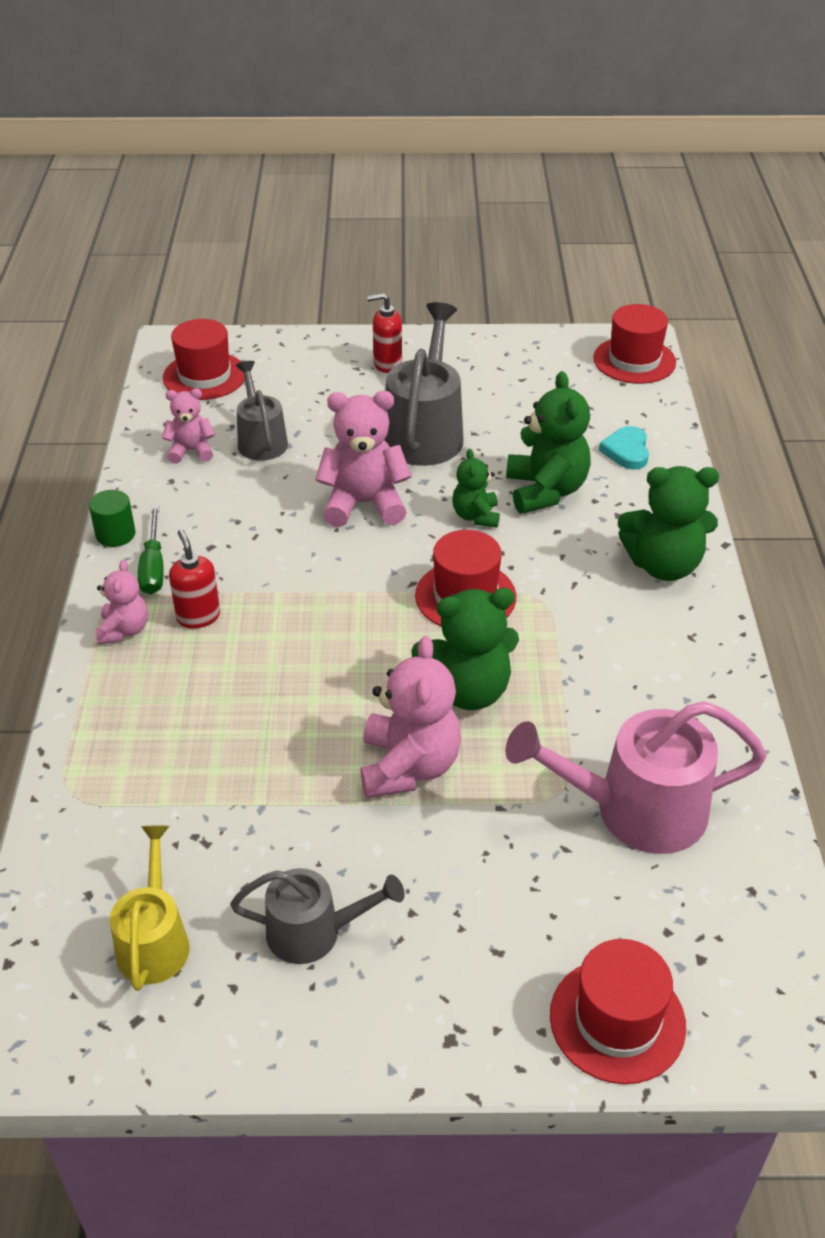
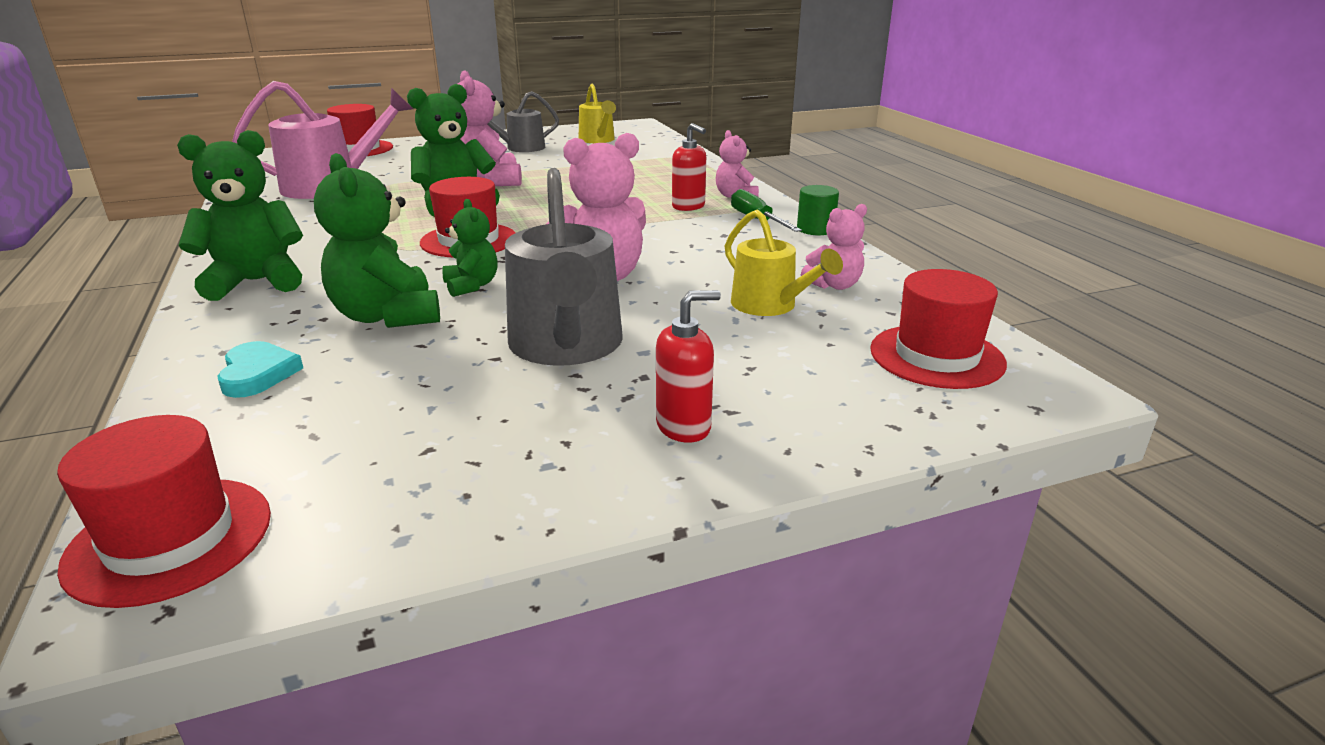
camera: 160 degrees right, 15 degrees down
grey watering can [236,361,288,461] -> yellow watering can [725,209,843,316]

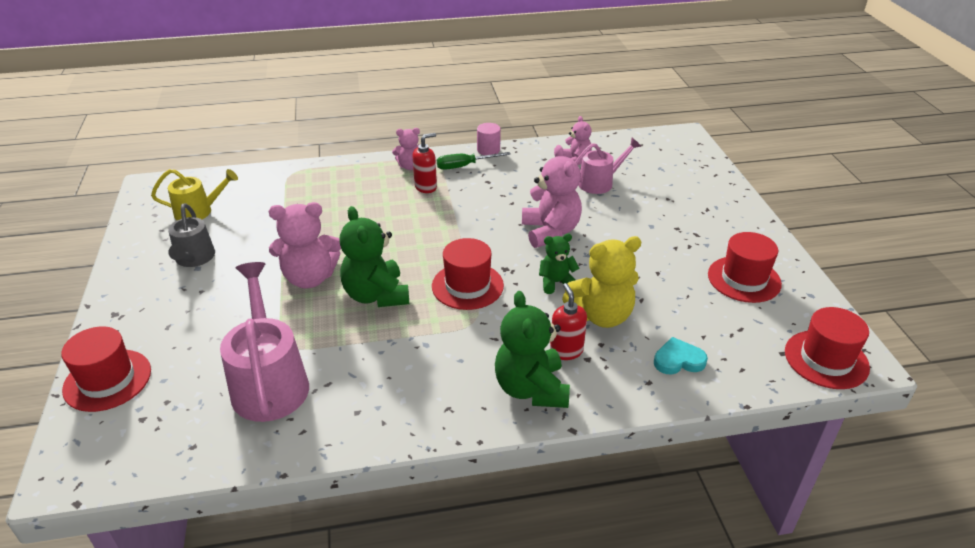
camera: 80 degrees left, 10 degrees up
green teddy bear [314,153,440,328] -> yellow teddy bear [562,236,642,328]
grey watering can [505,168,623,366] -> none
red soap dispenser [656,290,721,443] -> red soap dispenser moved to [550,283,587,360]
yellow watering can [725,209,843,316] -> pink watering can [575,138,641,194]
green cylinder [797,185,839,235] -> pink cylinder [477,123,501,155]
red hat [870,269,1007,389] -> red hat moved to [708,232,782,303]

